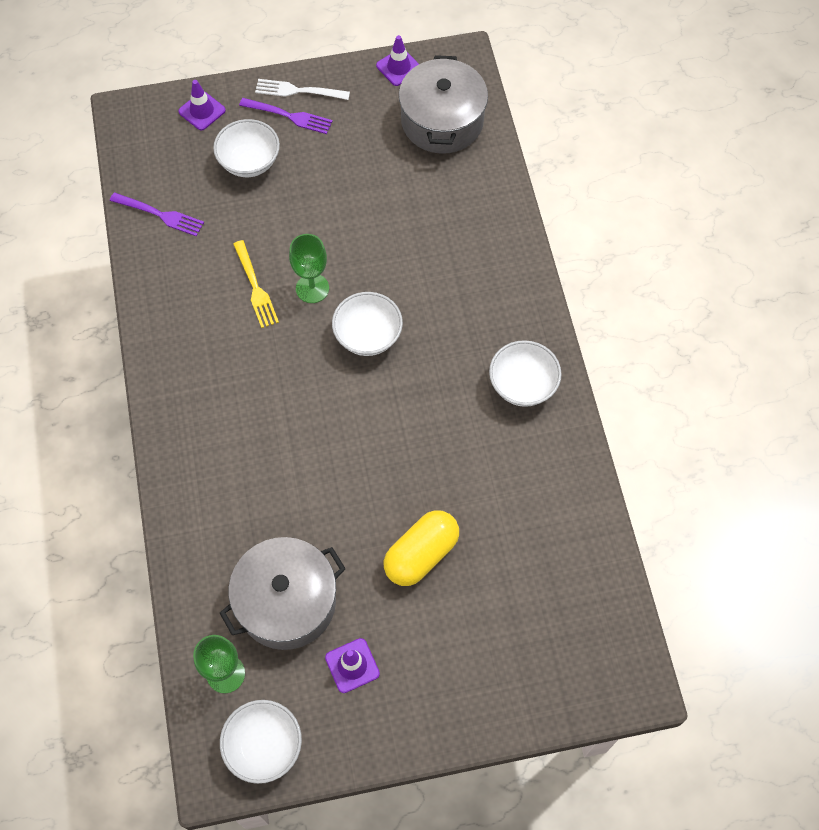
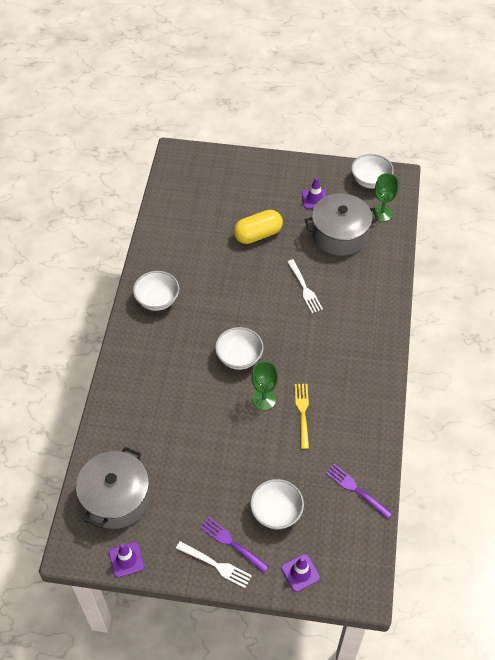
camera: 160 degrees left, 10 degrees down
none -> white fork [287,259,323,313]

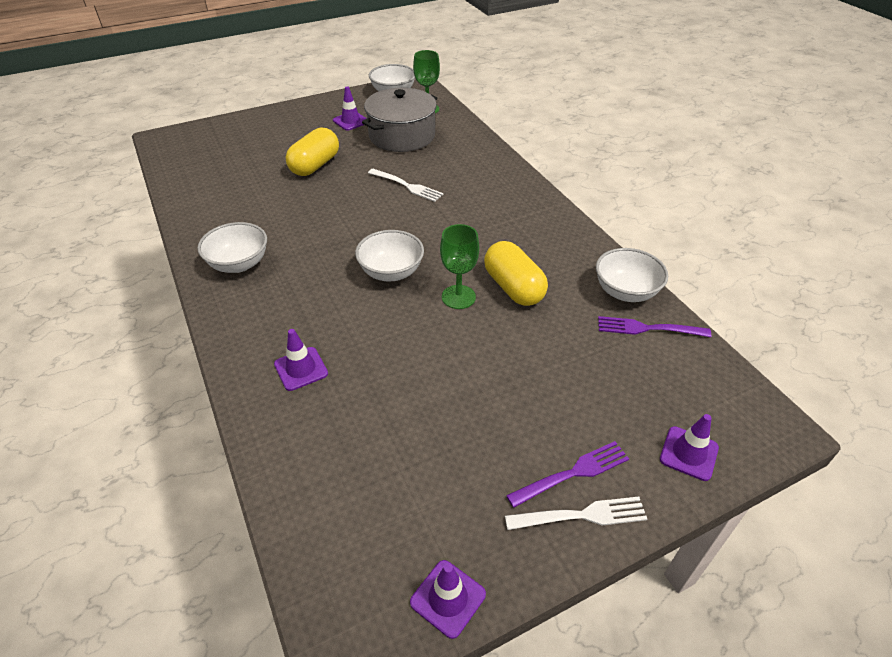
camera: 35 degrees left, 10 degrees down
grey pot [76,447,150,529] -> none
purple fork [200,517,269,573] -> purple fork turned 150 degrees clockwise [506,441,629,508]
white bowl [250,479,304,529] -> white bowl moved to [596,248,668,302]
yellow fork [295,384,309,449] -> yellow capsule [484,241,548,306]
none -> purple traffic cone [274,329,328,391]

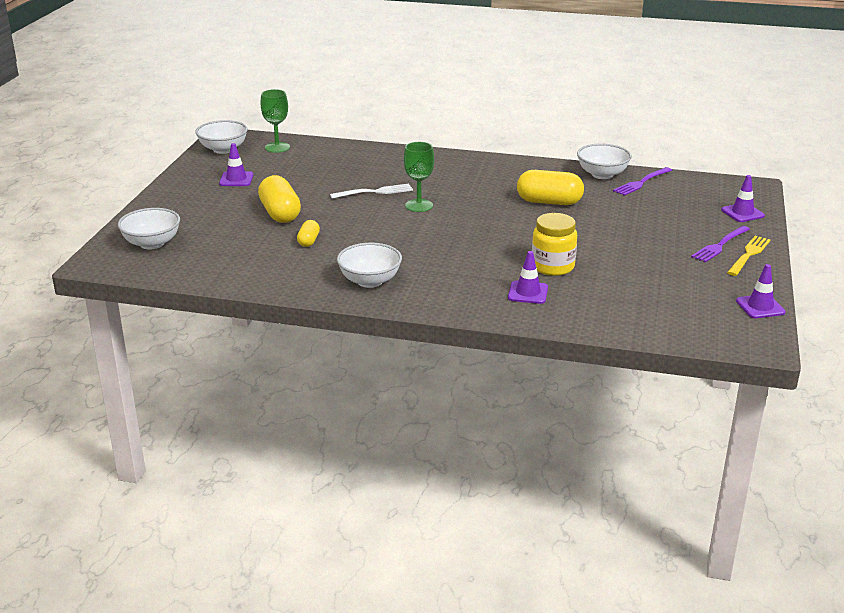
camera: 50 degrees left, 15 degrees down
white bowl [355,230,424,282] -> white bowl moved to [118,208,180,249]
grey pot [362,88,437,152] -> none
green goblet [440,224,479,309] -> green goblet moved to [404,142,434,212]
white fork [505,497,647,530] -> yellow fork [727,236,771,276]
purple fork [506,441,629,508] -> purple fork turned 150 degrees counterclockwise [691,226,750,263]
none -> yellow capsule [297,220,320,247]
none -> yellow jar [532,213,577,276]

